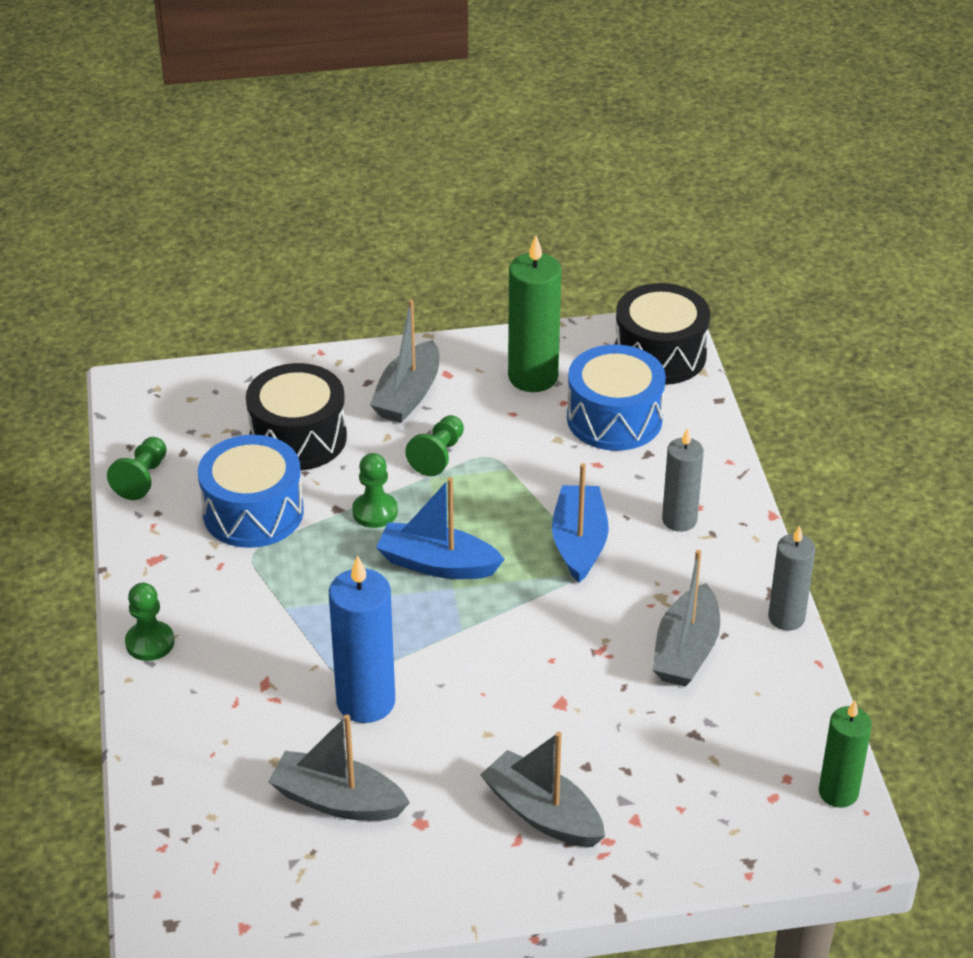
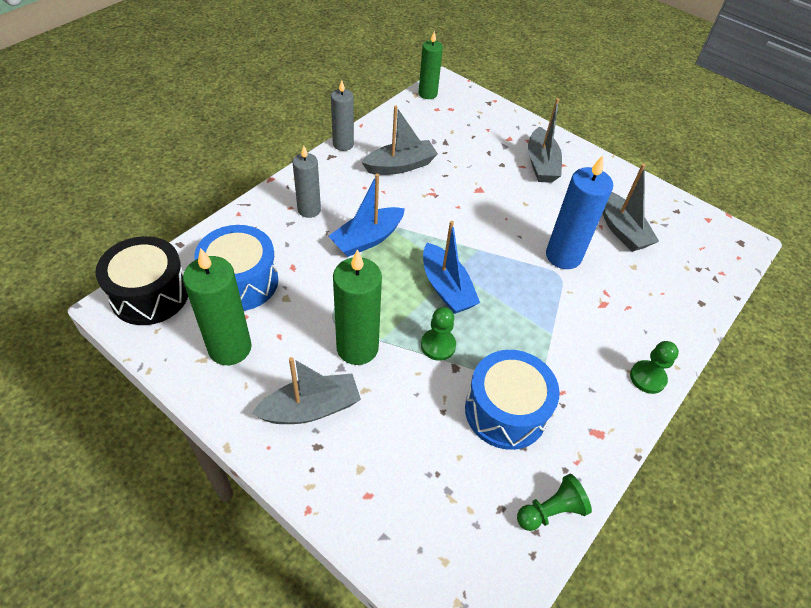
camera: 135 degrees left, 10 degrees up
black drum [246,363,347,471] -> none
green pawn [405,415,464,476] -> green candle [333,249,382,365]

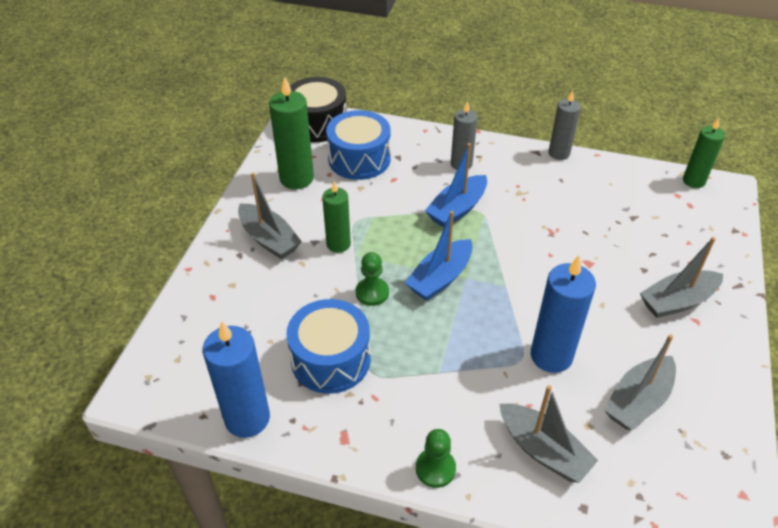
camera: 70 degrees right, 5 degrees down
blue boat [328,174,405,257] -> blue boat turned 75 degrees counterclockwise [425,143,487,227]
green candle [333,249,382,365] -> green candle [322,181,351,253], size x0.65
grey boat [361,106,438,175] -> grey boat moved to [500,385,598,483]
green pawn [517,474,592,531] -> blue candle [203,321,270,438]

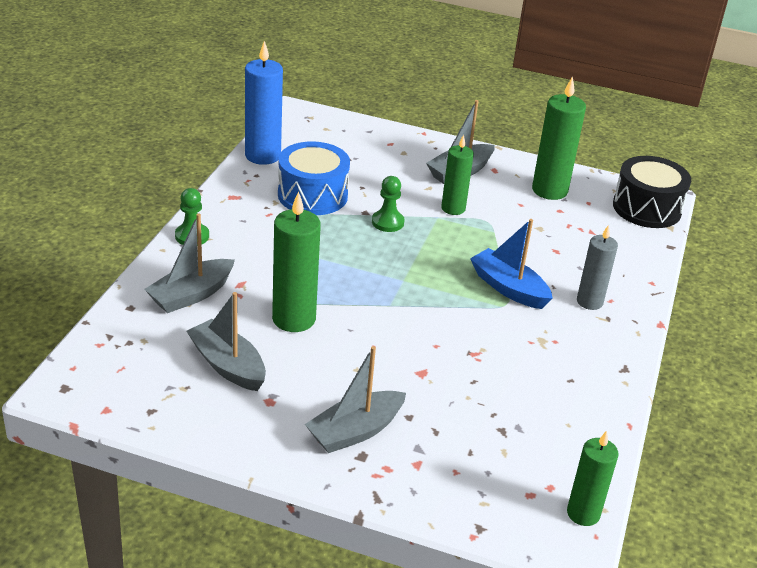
camera: 90 degrees right, 10 degrees down
blue drum [326,110,390,180] -> none
blue boat [405,211,473,301] -> none
blue candle [531,255,596,373] -> green candle [272,191,321,332]
grey candle [549,90,581,160] -> none
grey boat [640,237,723,318] -> grey boat turned 105 degrees counterclockwise [305,346,406,453]

